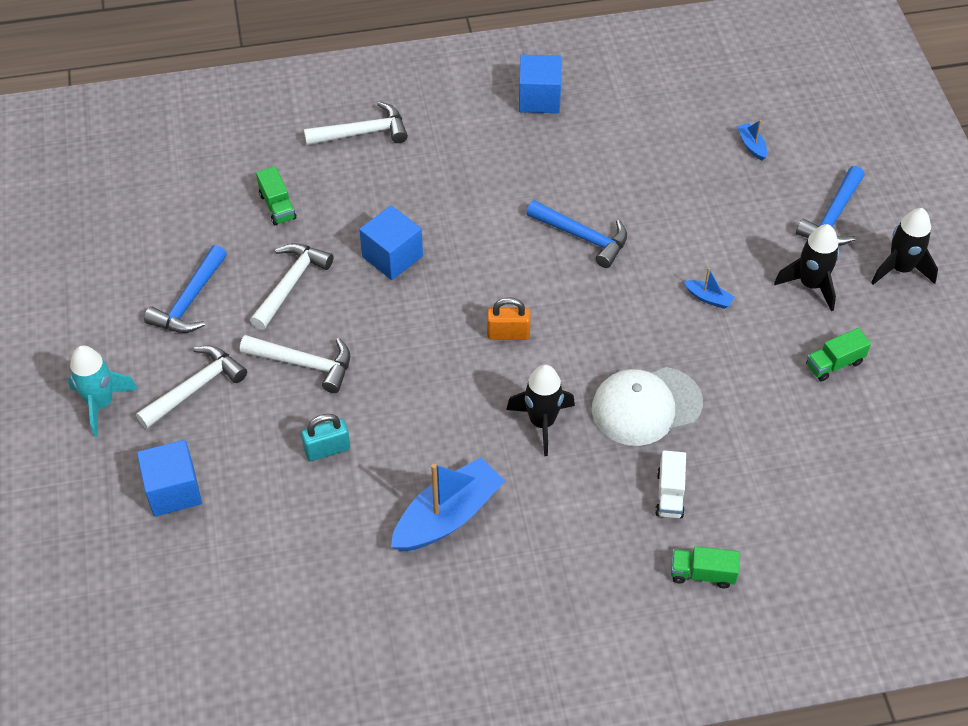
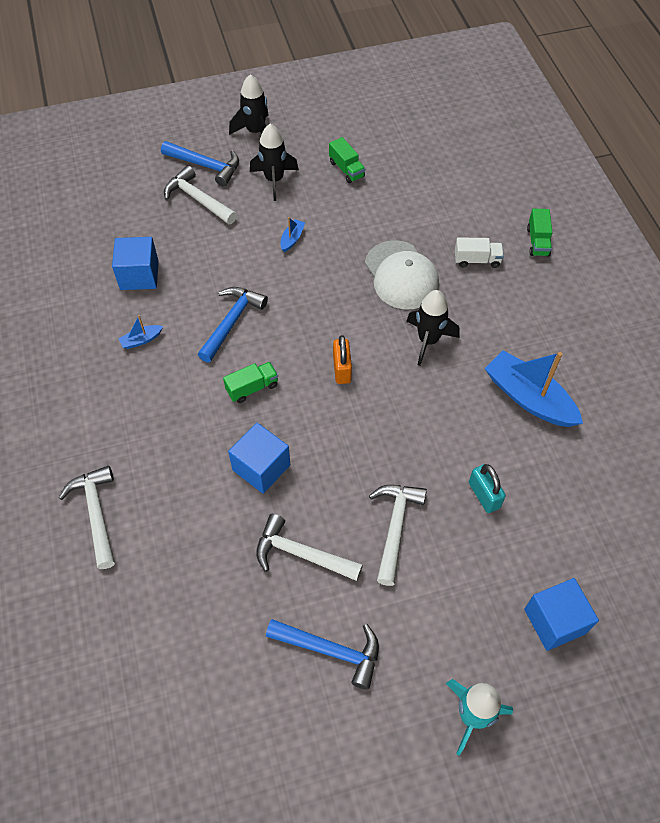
camera: 95 degrees left, 5 degrees up
white hammer [136,345,247,429] -> white hammer moved to [164,166,237,224]
green truck [256,166,296,225] -> green truck moved to [223,362,278,403]
blue cube [519,55,562,113] -> blue cube moved to [112,237,159,290]
blue boat [737,120,767,161] -> blue boat moved to [118,315,163,349]

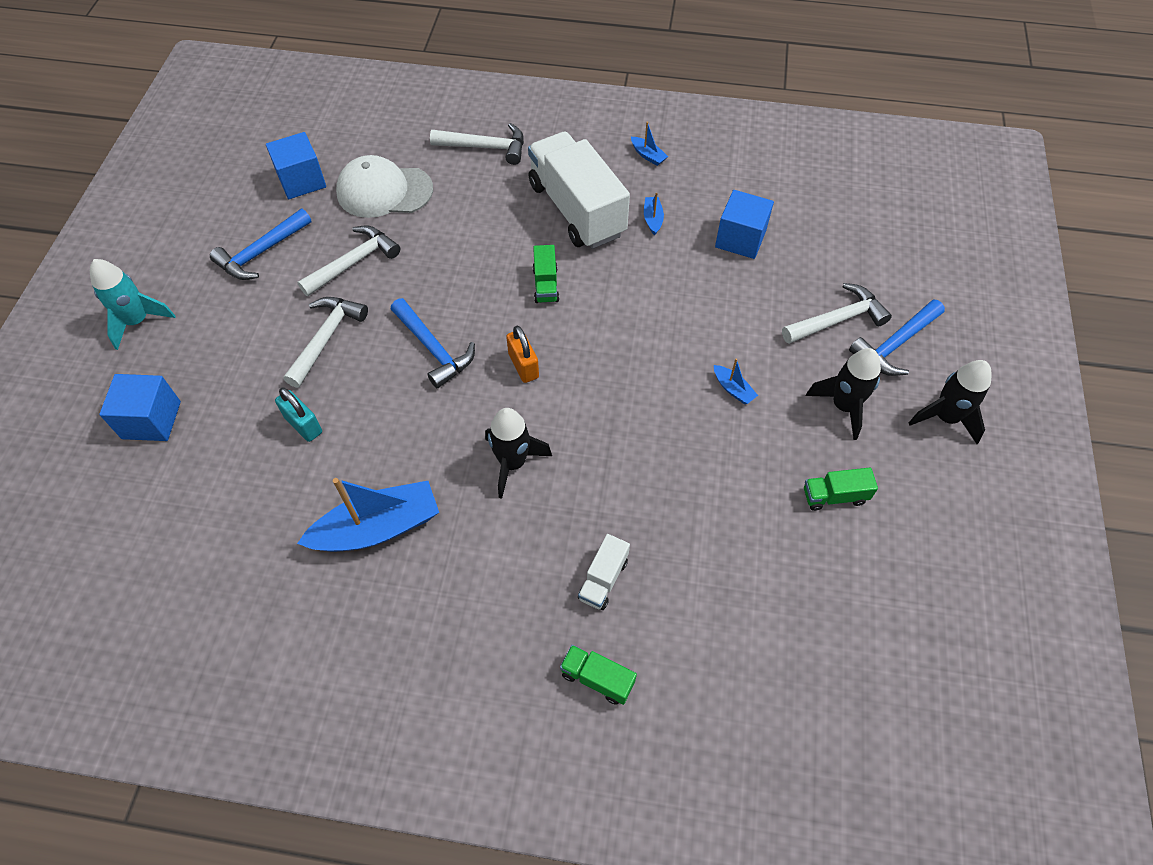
camera: 115 degrees right, 0 degrees up
blue hammer [198,287,268,362] -> blue hammer moved to [391,298,475,388]
blue cube [228,423,290,494] -> blue cube moved to [266,132,326,199]
orange padlock [333,335,352,384] -> orange padlock turned 45 degrees clockwise [506,326,539,383]
white cap [365,240,439,309] -> white cap moved to [336,155,433,218]
white hammer [369,485,427,586] -> white hammer turned 105 degrees counterclockwise [283,297,368,388]
turquoise padlock [469,464,506,513] -> turquoise padlock turned 45 degrees clockwise [275,388,322,442]
none -> white truck [528,132,630,249]
none -> blue boat [631,122,668,166]

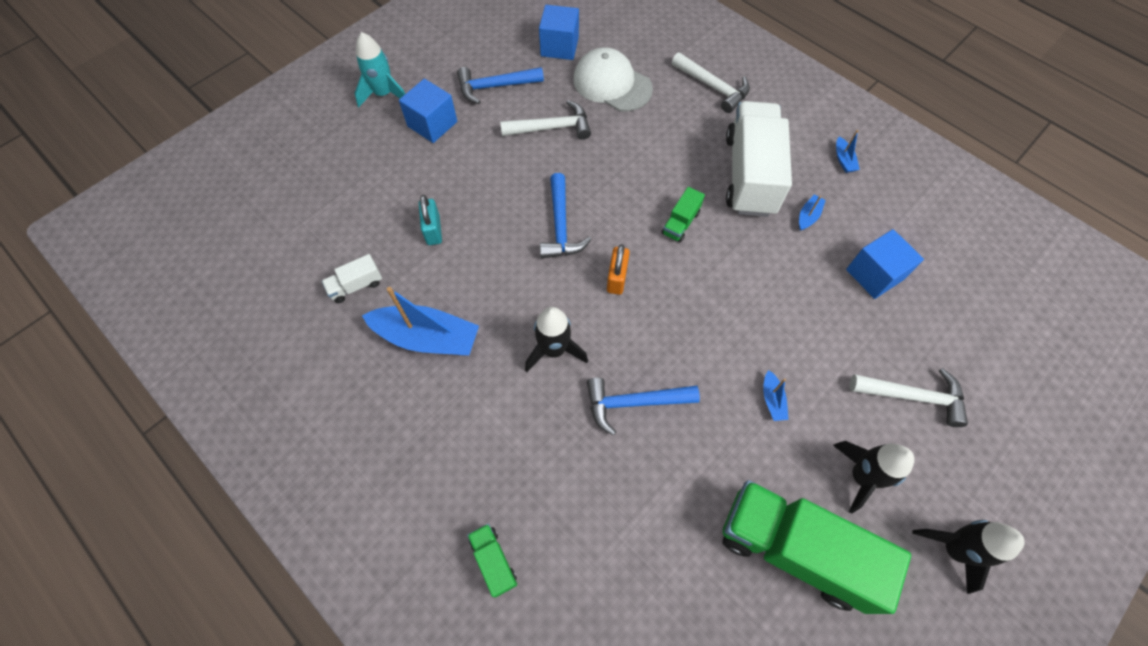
camera: 35 degrees right, 5 degrees up
blue cube [99,374,181,441] -> blue cube moved to [399,79,457,143]
white hammer [283,297,368,388] -> none
white truck [578,534,630,610] -> white truck moved to [322,254,382,303]
green truck [804,468,878,511] -> green truck [723,480,911,614], size x2.34
blue hammer [849,299,945,376] -> blue hammer moved to [587,377,700,435]

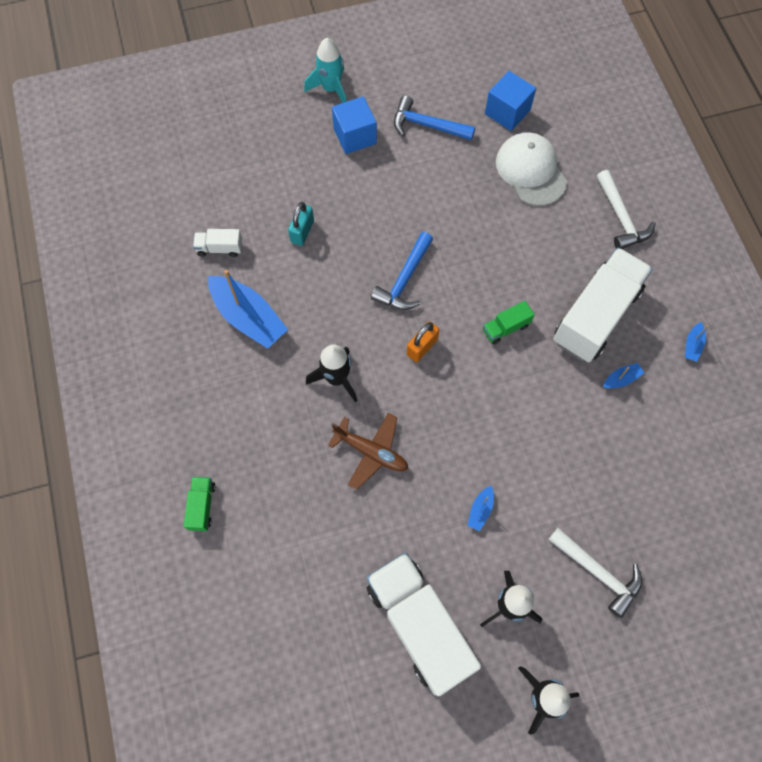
camera: 30 degrees right, 5 degrees up
white hammer [500,100,591,140] -> none
blue hammer [587,377,700,435] -> brown plane [328,413,408,490]
green truck [723,480,911,614] -> white truck [367,552,481,696]
blue cube [846,229,924,299] -> none

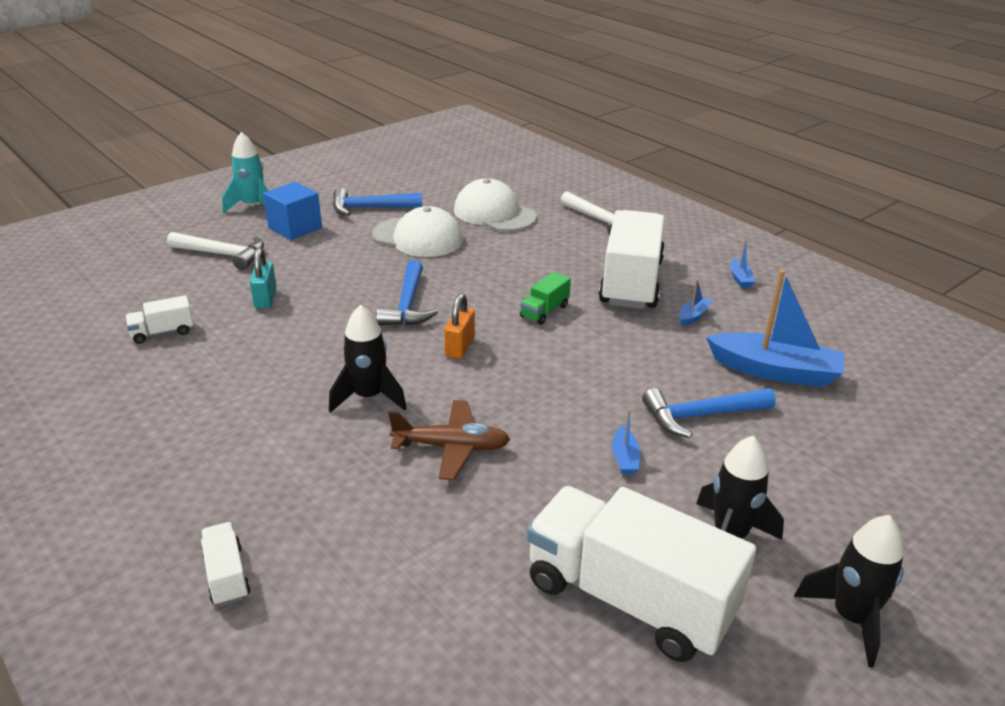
camera: 25 degrees left, 35 degrees down
green truck [184,477,216,531] -> white truck [201,522,250,606]
blue boat [208,270,288,349] -> blue boat moved to [706,269,844,387]
blue cube [485,71,536,131] -> none
white hammer [548,528,642,618] -> white hammer moved to [167,232,264,270]
none -> white cap [372,206,463,257]
none -> blue hammer [642,388,776,438]

